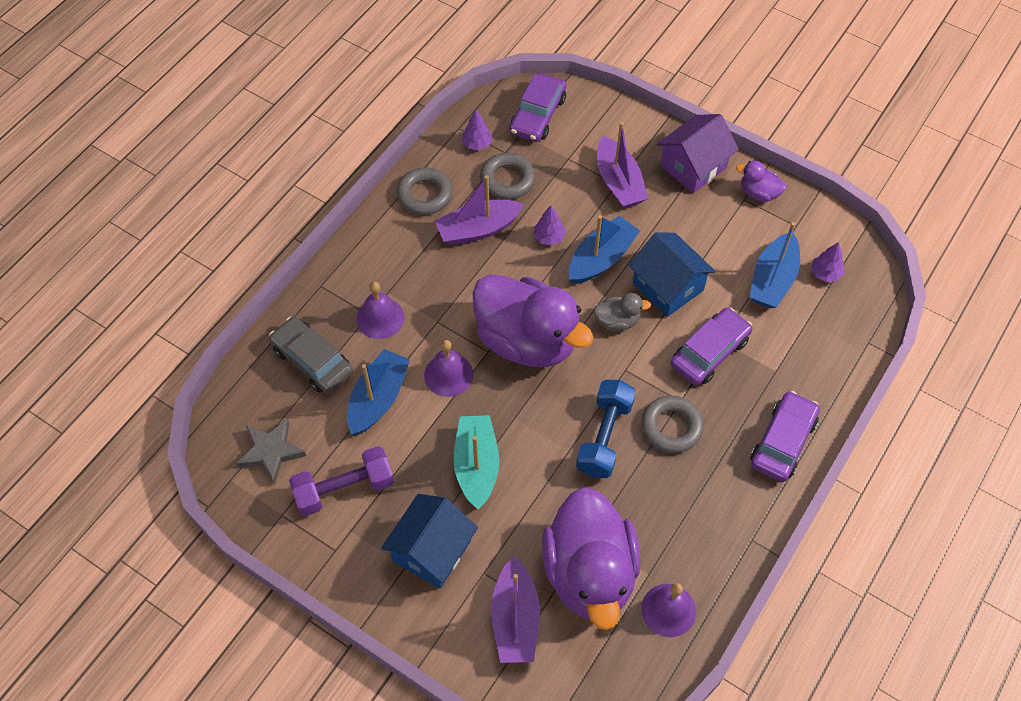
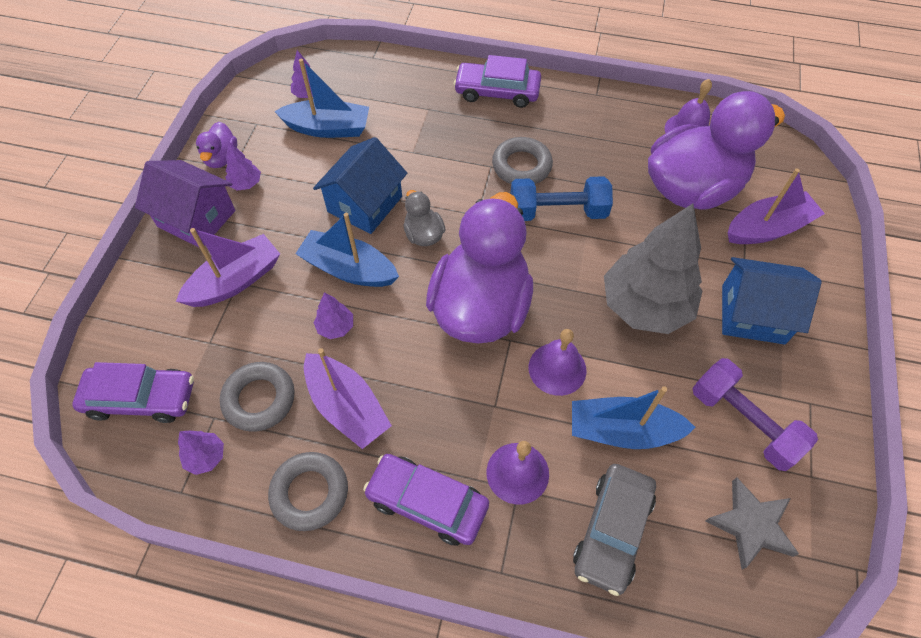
camera: 110 degrees left, 0 degrees up
turquoise boat [453,415,499,509] -> grey tree [604,204,702,334]
purple car [670,308,752,385] -> purple car moved to [363,454,489,546]
none -> purple tree [225,142,261,191]

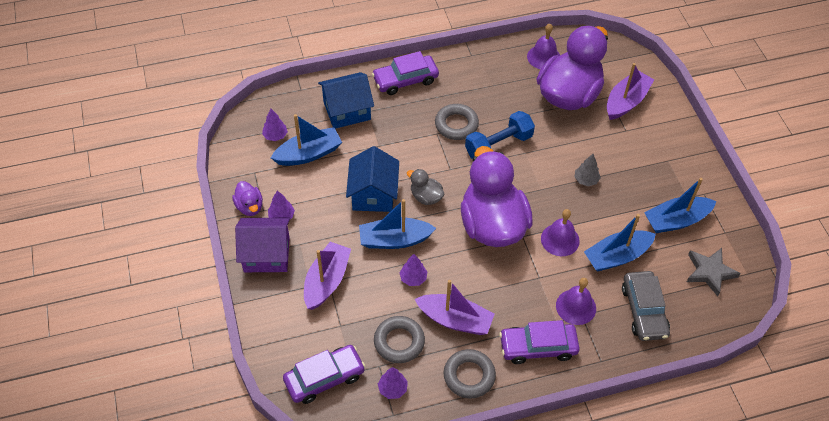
camera: 30 degrees left, 5 degrees down
grey tree [604,204,702,334] -> grey tree [574,154,601,186], size x0.41
purple dumbbell [692,358,818,471] -> blue boat [644,178,717,233]
blue house [722,257,822,345] -> blue house moved to [318,72,374,129]

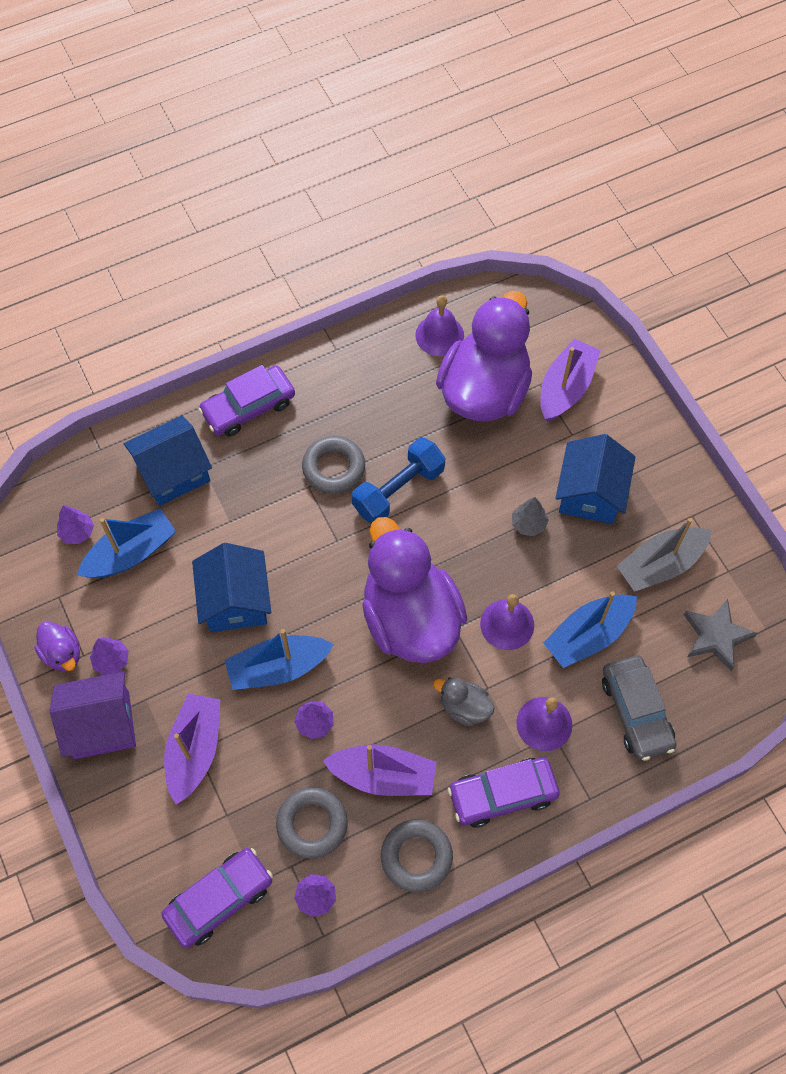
camera: 10 degrees left, 10 degrees up
grey duck [407,169,444,205] -> grey duck moved to [433,677,495,726]
blue boat [644,178,717,233] -> grey boat [617,518,712,592]
none -> blue house [556,434,636,524]

